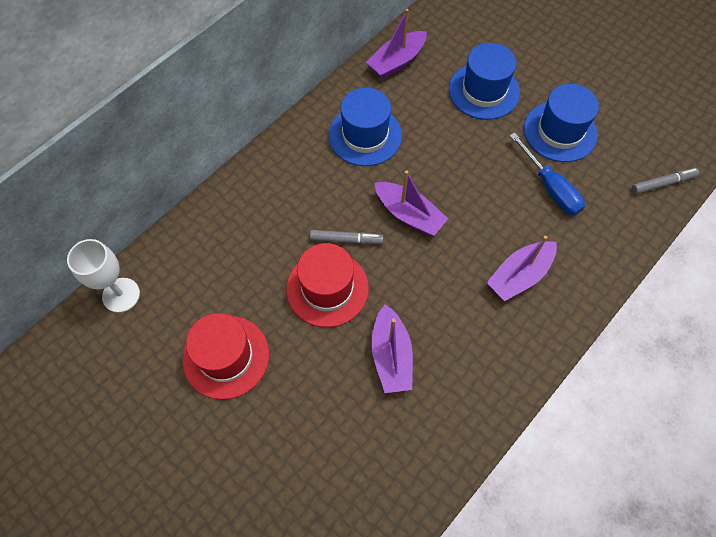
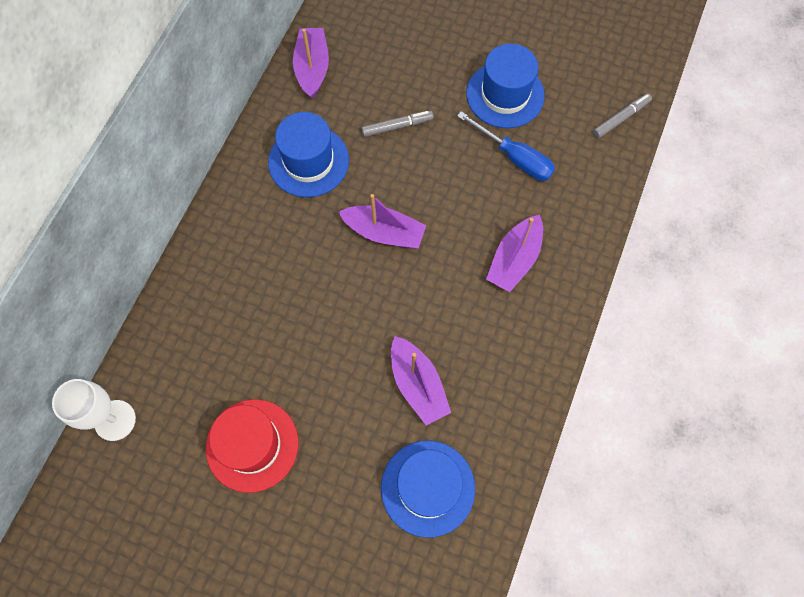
camera: 20 degrees left, 5 degrees up
red hat [286,243,369,327] -> none
grey marker [310,230,383,244] -> grey marker moved to [361,111,433,137]
purple boat [366,9,427,79] -> purple boat turned 150 degrees clockwise [293,28,329,99]
blue hat [449,43,520,120] -> blue hat moved to [381,441,475,538]

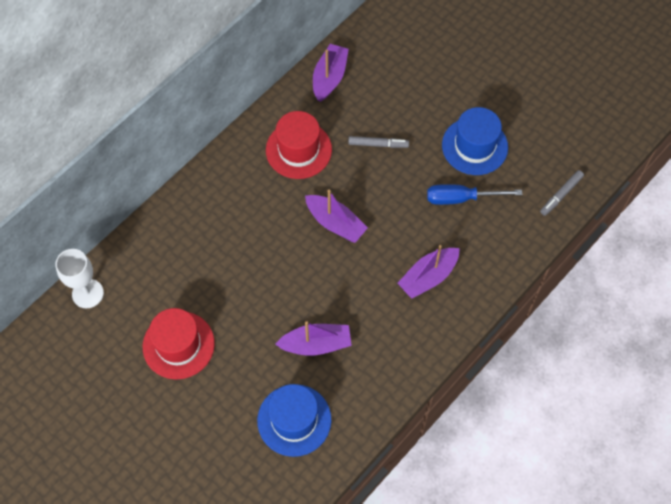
camera: 20 degrees right, 5 degrees down
blue hat [268,112,349,197] -> red hat [266,111,332,179]
purple boat [391,336,451,425] -> purple boat turned 90 degrees counterclockwise [275,321,352,356]
blue screwdriver [457,111,555,181] -> blue screwdriver turned 120 degrees clockwise [427,184,522,205]
grey marker [593,93,652,138] -> grey marker turned 150 degrees clockwise [540,170,584,216]

